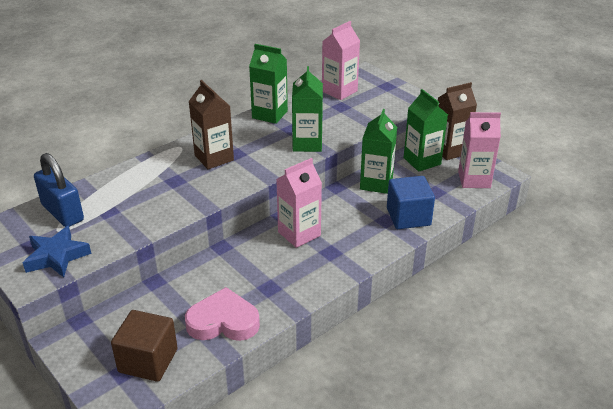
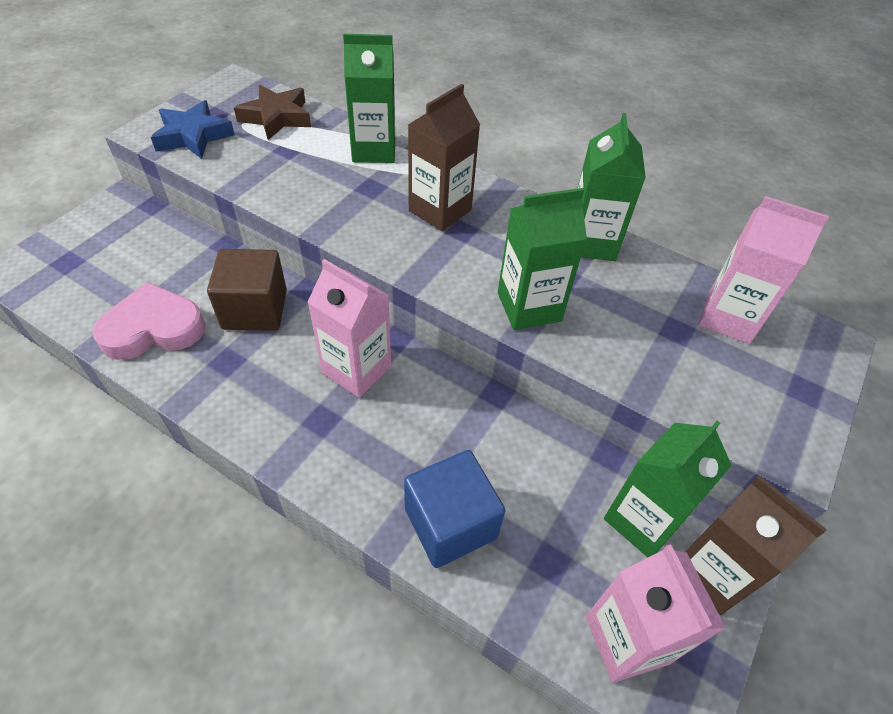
camera: 70 degrees right, 15 degrees up
blue padlock [34,153,84,227] -> brown star [234,85,311,140]
brown cube [111,310,178,382] -> brown cube moved to [207,249,287,331]
pink heart [185,287,260,341] -> pink heart turned 90 degrees counterclockwise [92,282,206,360]
green carton [360,109,397,194] -> green carton moved to [343,34,395,163]

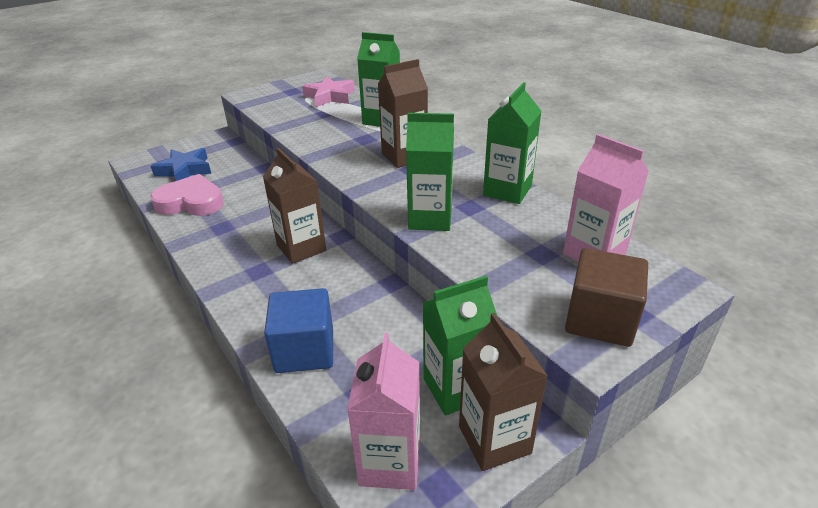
camera: 25 degrees right, 15 degrees down
blue star [151,100,235,159] -> blue star moved to [150,148,211,181]
brown cube [207,249,287,331] -> brown cube moved to [565,248,648,347]
brown star [234,85,311,140] -> pink star [302,76,355,107]
pink carton [308,259,391,398] -> brown carton [263,148,326,264]

